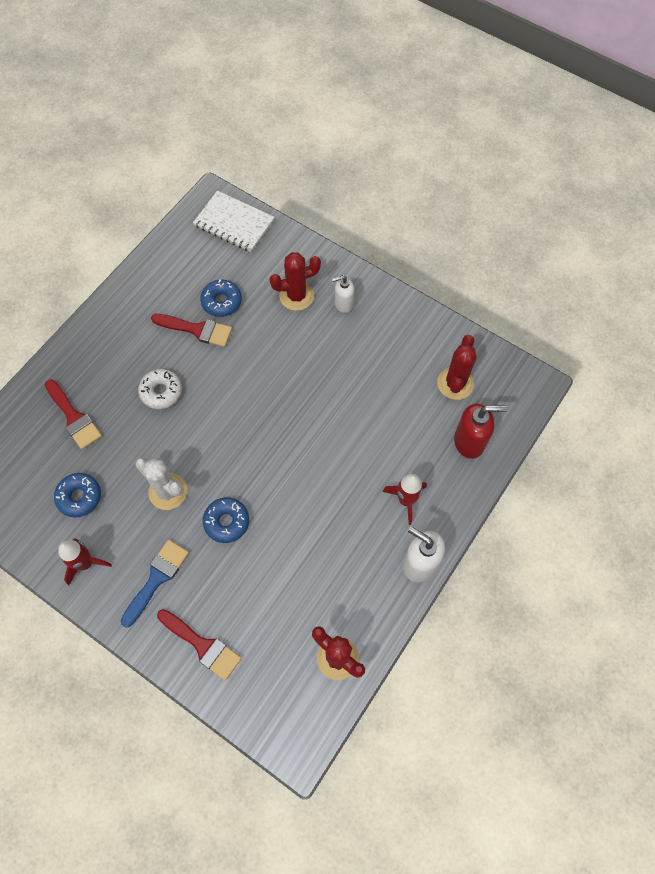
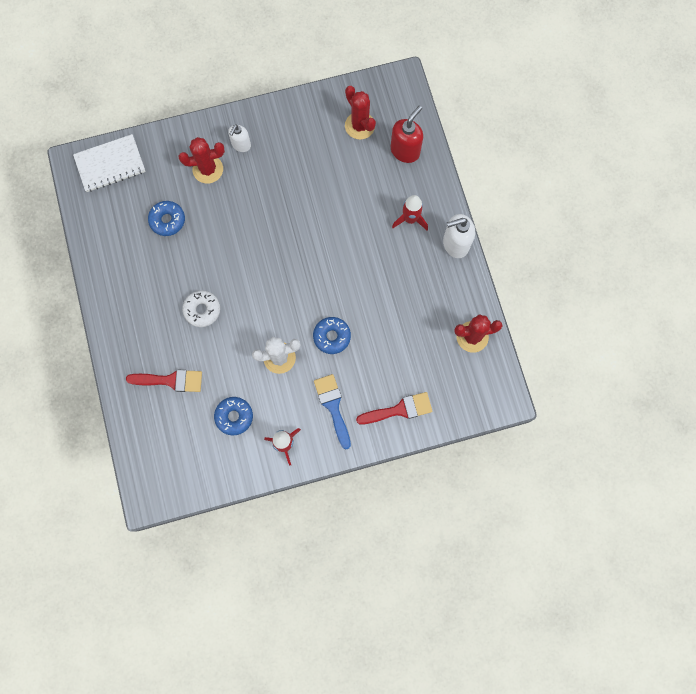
camera: 50 degrees left, 10 degrees up
red brush [151,314,232,347] -> none
red cactus [270,252,321,311] -> red cactus turned 60 degrees clockwise [179,137,225,184]

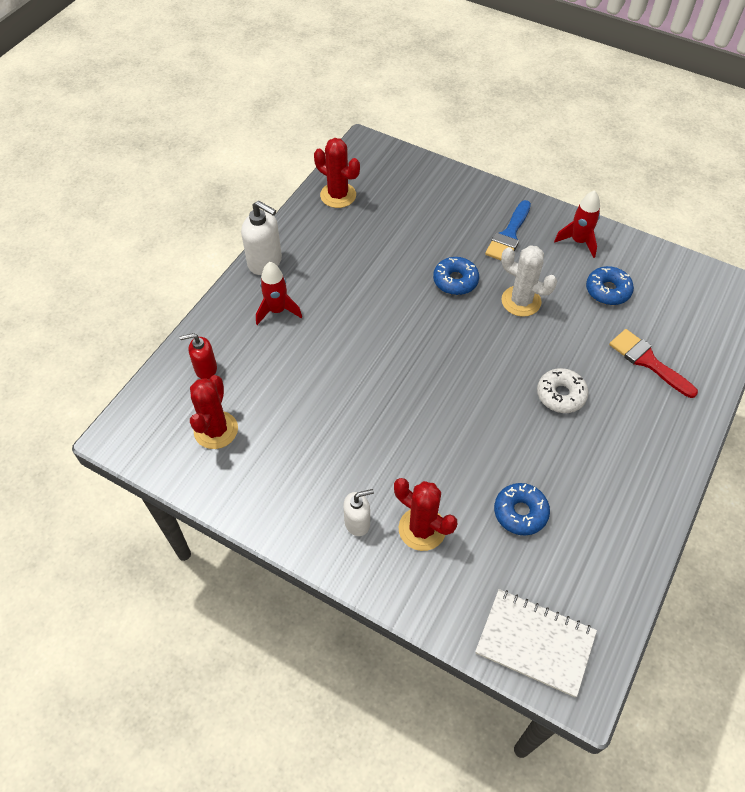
camera: 135 degrees left, 20 degrees down
red brush [356,392,432,425] -> none
red soap dispenser [391,106,423,163] -> red soap dispenser [180,333,217,379], size x0.64

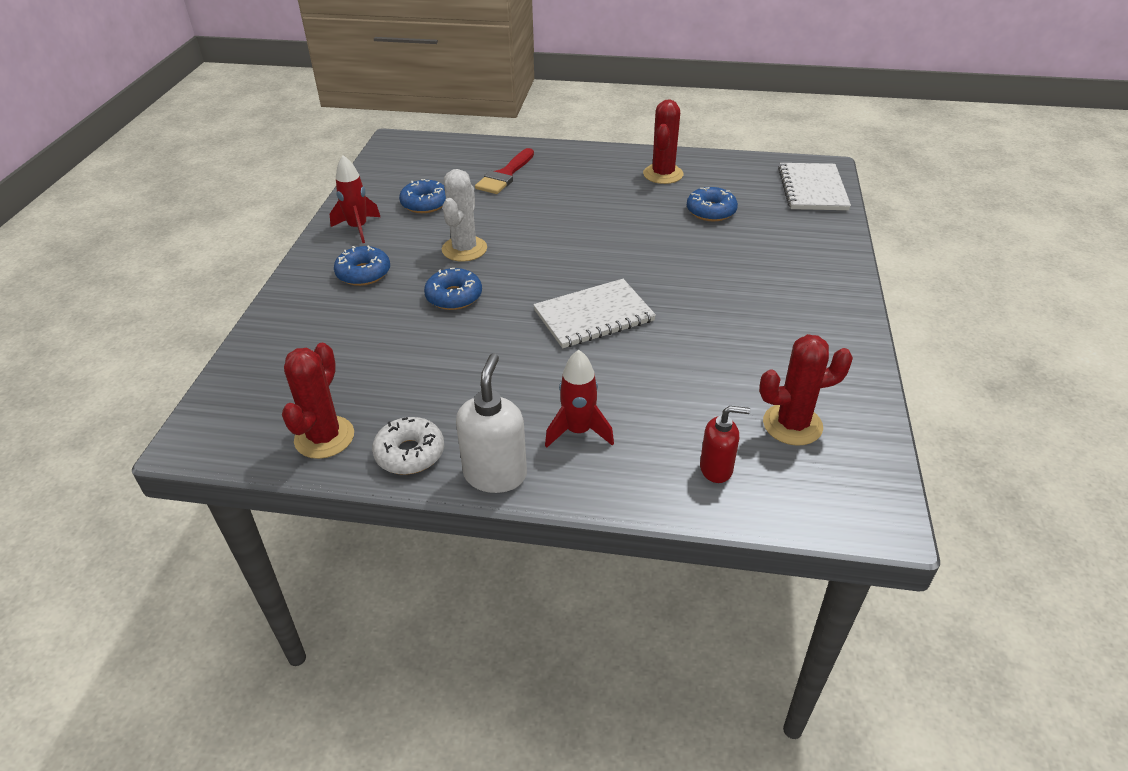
camera: 110 degrees left, 15 degrees down
red soap dispenser [180,333,217,379] -> red soap dispenser turned 60 degrees counterclockwise [700,406,750,483]
white soap dispenser [343,489,374,536] -> none
red cactus [394,478,457,551] -> red cactus moved to [643,99,683,184]
blue brush [485,200,531,260] -> blue donut [334,246,390,286]
white donut [537,368,588,413] -> white donut moved to [372,417,444,475]
none -> white notebook [533,279,656,348]

